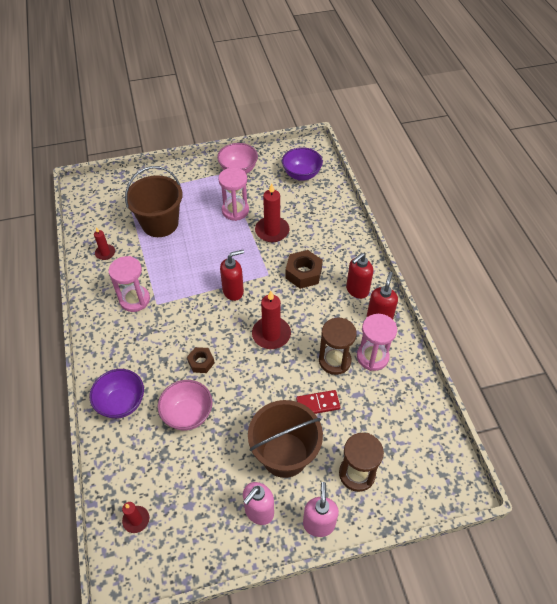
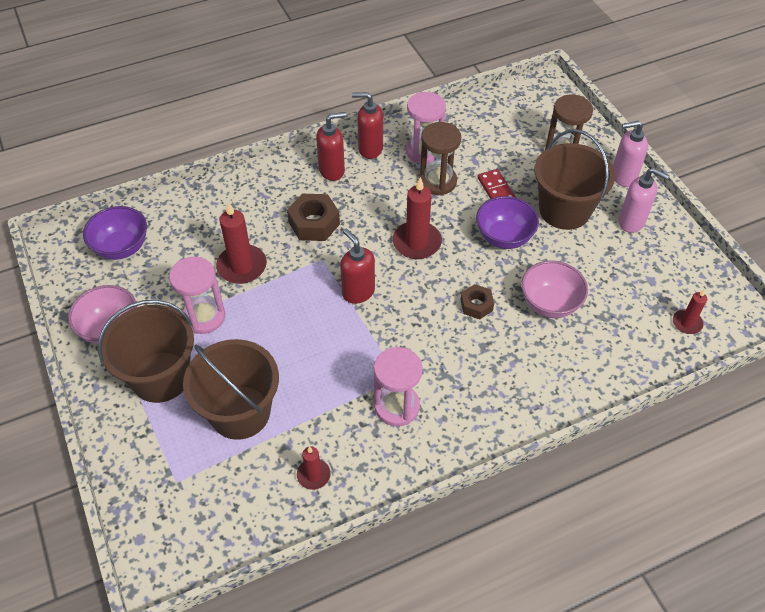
camera: 100 degrees left, 0 degrees up
purple bowl [89,369,144,419] -> purple bowl moved to [476,196,539,249]
red soap dispenser [346,253,373,299] -> red soap dispenser turned 60 degrees counterclockwise [316,112,346,181]
none -> brown bucket [98,300,194,403]

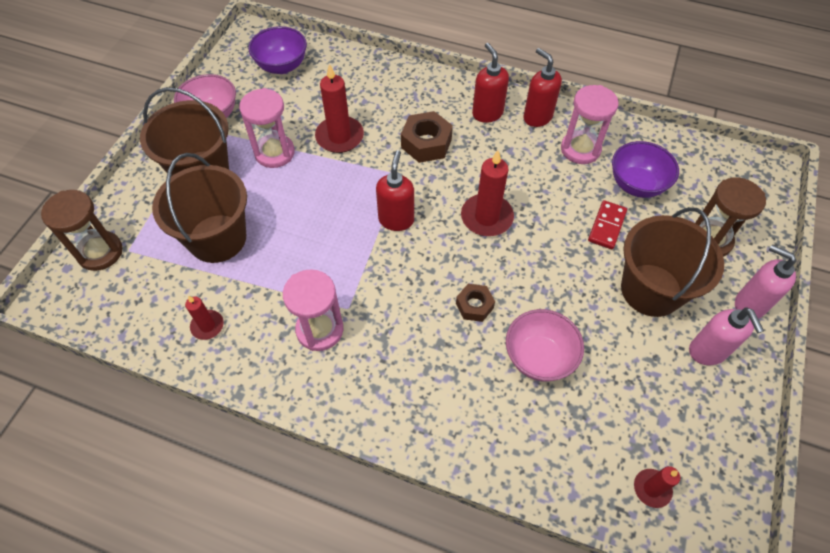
camera: 45 degrees right, 5 degrees up
red soap dispenser [316,112,346,181] -> red soap dispenser turned 135 degrees counterclockwise [472,43,509,123]
brown hourglass [419,122,461,196] -> brown hourglass moved to [41,190,122,271]
purple bowl [476,196,539,249] -> purple bowl moved to [612,141,679,198]

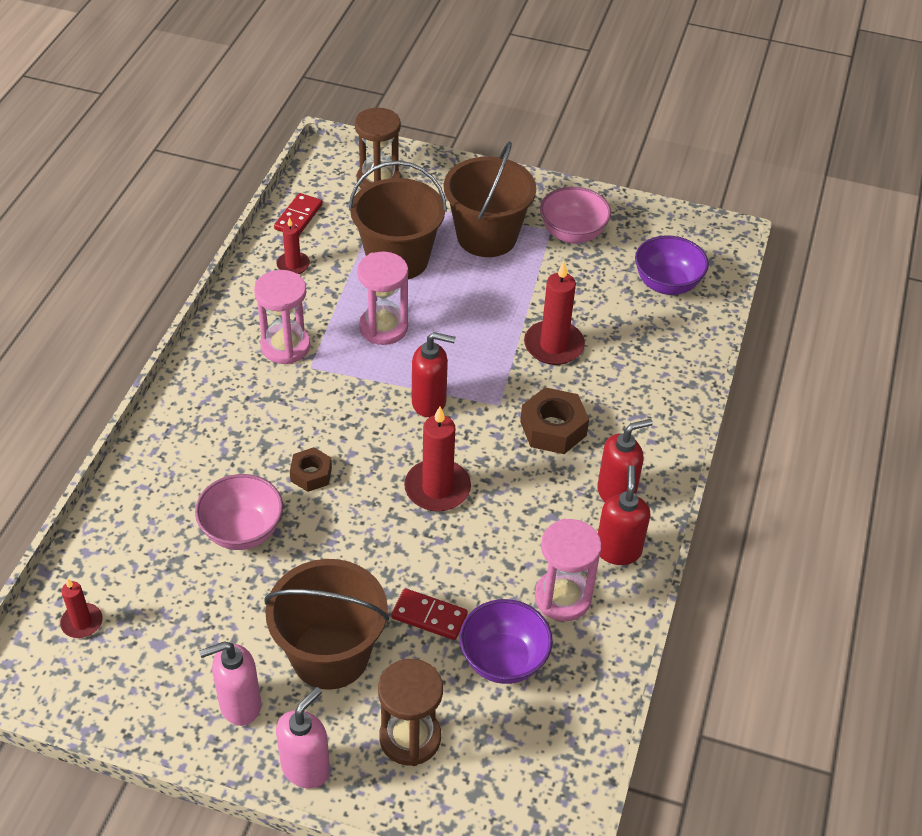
camera: 85 degrees right, 10 degrees down
pink hourglass [239,88,295,168] -> pink hourglass moved to [357,252,408,345]
red soap dispenser [524,48,562,127] -> red soap dispenser turned 45 degrees counterclockwise [598,465,650,565]
none -> red domino [274,193,323,235]

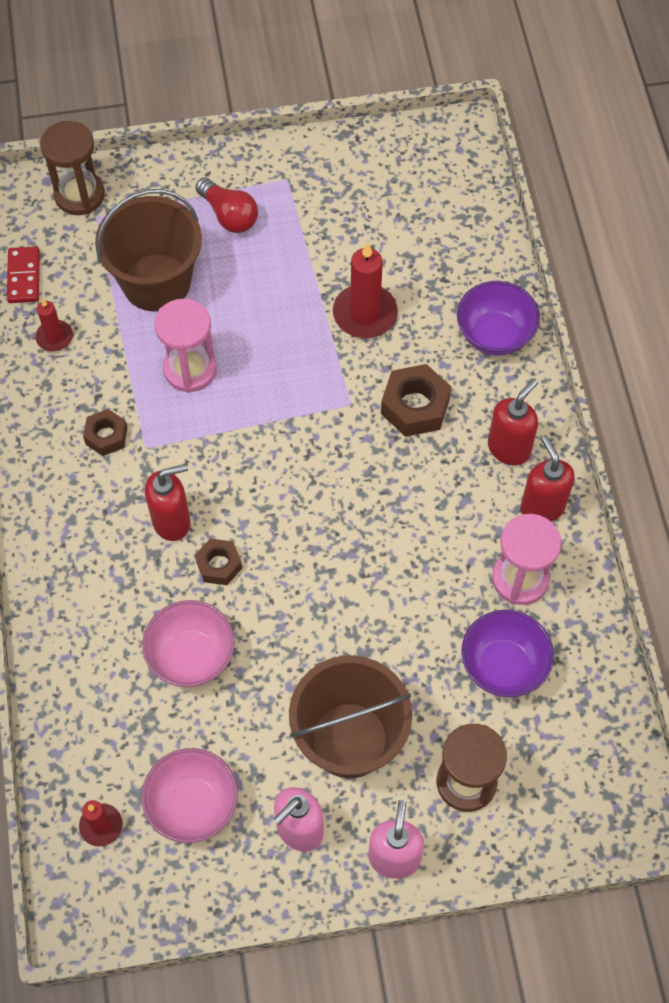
camera: 25 degrees left, 15 degrees up
pink hourglass [254,270,310,364] -> brown nut [83,409,127,456]
red domino [391,588,468,640] -> none
red candle [404,406,471,512] -> none
red soap dispenser [412,332,456,417] -> red soap dispenser moved to [145,464,190,541]
brown bucket [444,141,536,257] -> red light bulb [195,178,258,233]
pink bowl [540,187,611,244] -> pink bowl moved to [141,748,238,843]
purple bowl [635,235,709,295] -> purple bowl moved to [457,281,540,356]

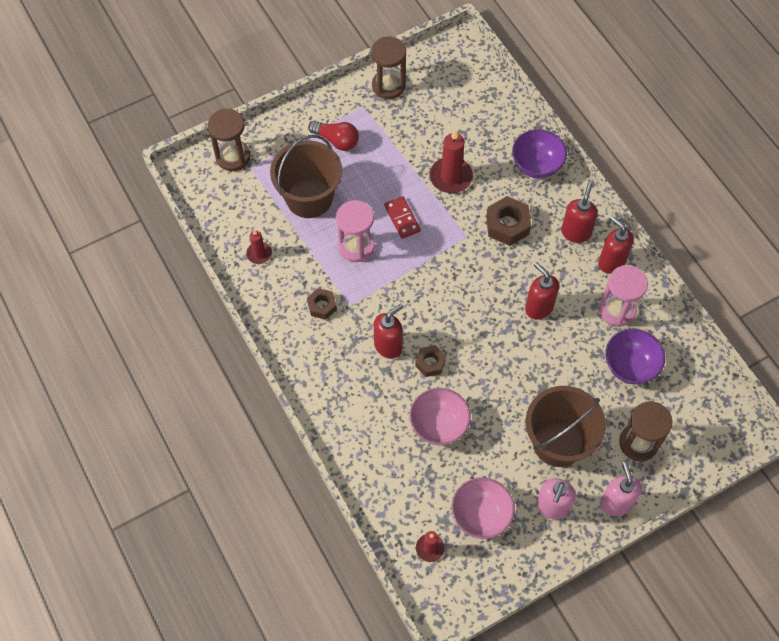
camera: 20 degrees left, 0 degrees up
red domino [7,246,40,303] -> red domino moved to [384,196,421,239]
none -> brown hourglass [371,37,406,99]
none -> red soap dispenser [525,262,559,320]

